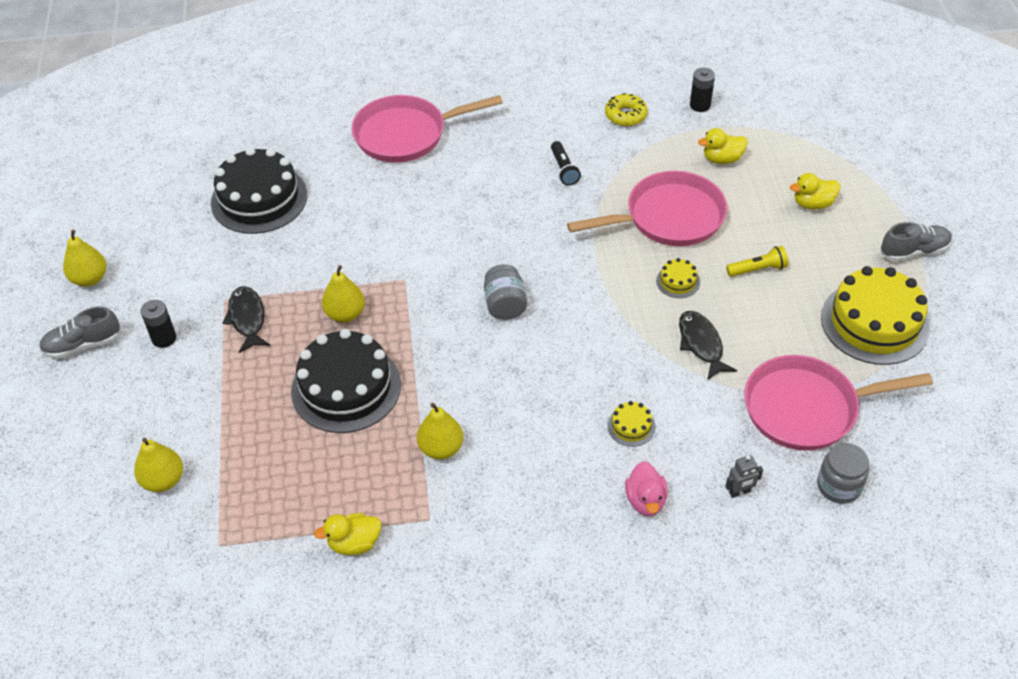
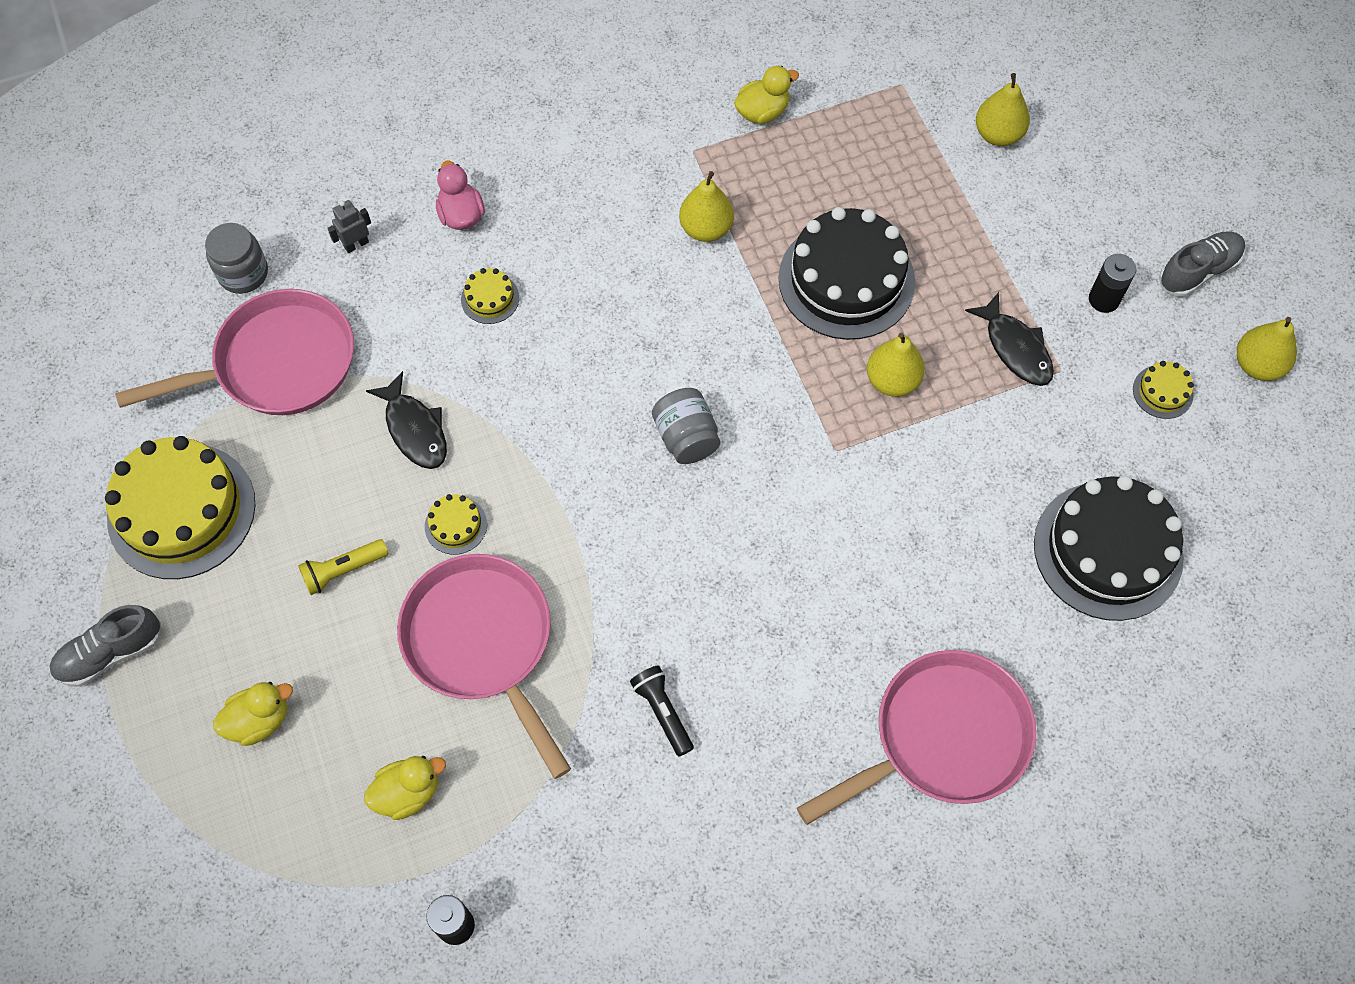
camera: 165 degrees right, 15 degrees up
pink pan [567,171,727,246] -> pink pan turned 90 degrees clockwise [397,554,571,779]
yellow donut [605,93,648,126] -> none
none -> yellow cake [1133,361,1194,419]

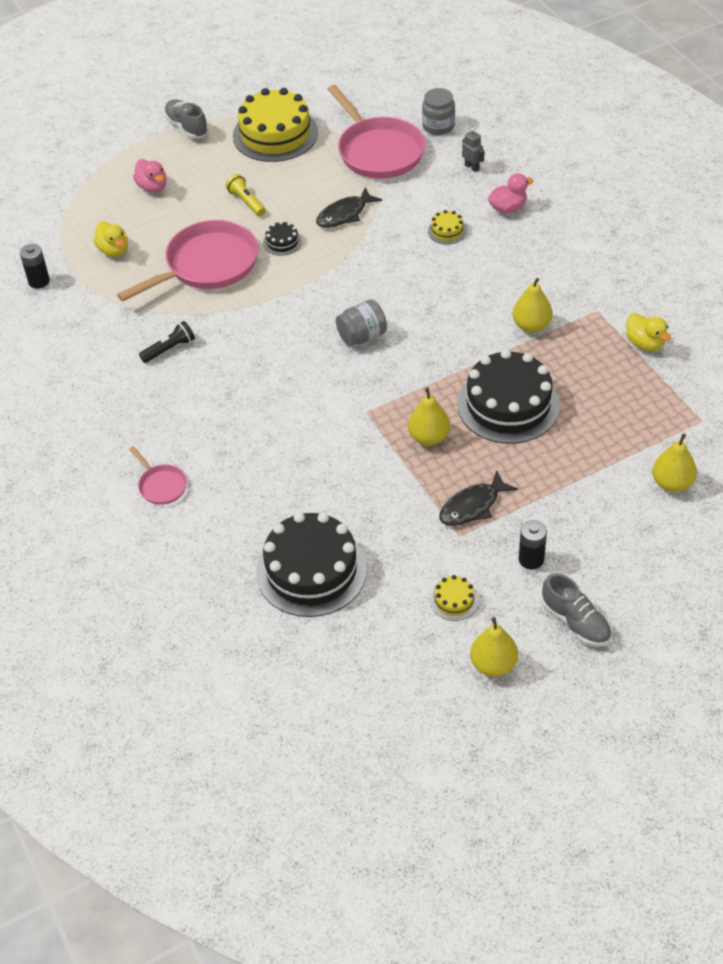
camera: 85 degrees right, 15 degrees down
yellow duck [213,682,293,746] -> pink duck [133,159,167,193]
yellow cake [425,494,487,555] -> black cake [263,221,302,256]
pink pan [797,650,1036,825] -> pink pan [129,446,187,505], size x0.46

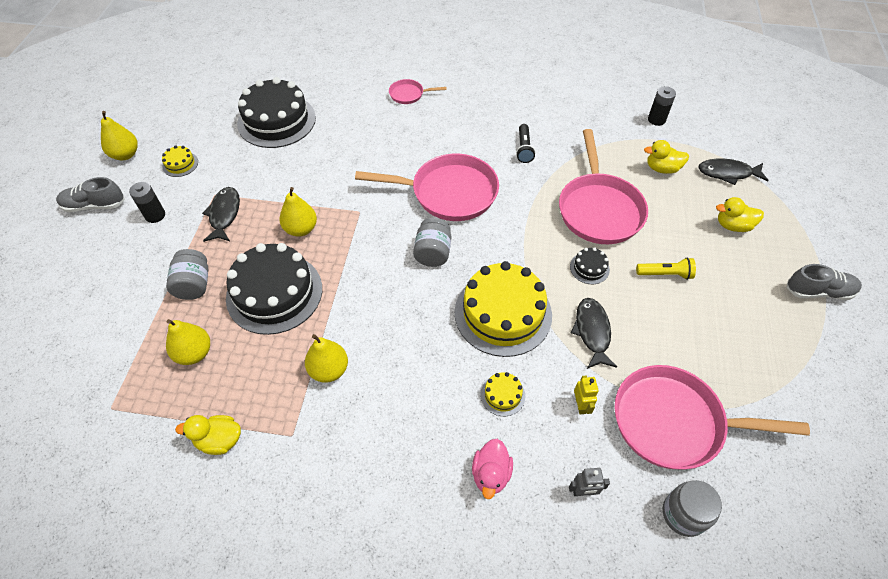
camera: 125 degrees right, 5 degrees up
pink duck [133,159,167,193] -> yellow duck [716,197,764,232]
yellow cake [233,88,318,162] -> yellow cake moved to [455,261,552,357]
yellow pear [652,434,697,492] -> yellow pear moved to [166,319,210,365]
none -> grey jar [166,249,208,300]
none -> pink pan [355,154,499,221]
none -> yellow robot [574,376,599,414]
none -> black fish [698,159,769,185]

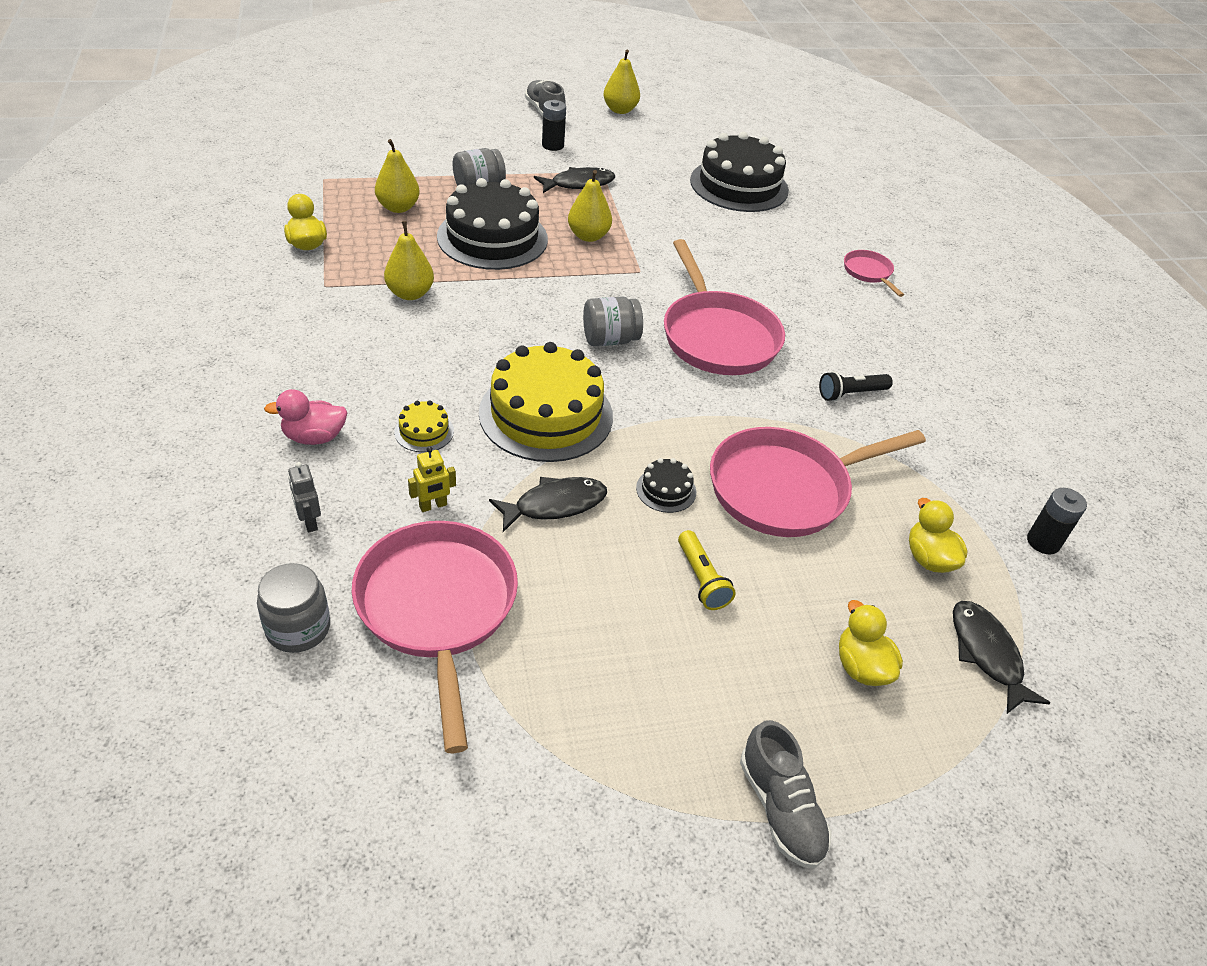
camera: 65 degrees right, 10 degrees down
yellow cake [162,145,198,177] -> none

